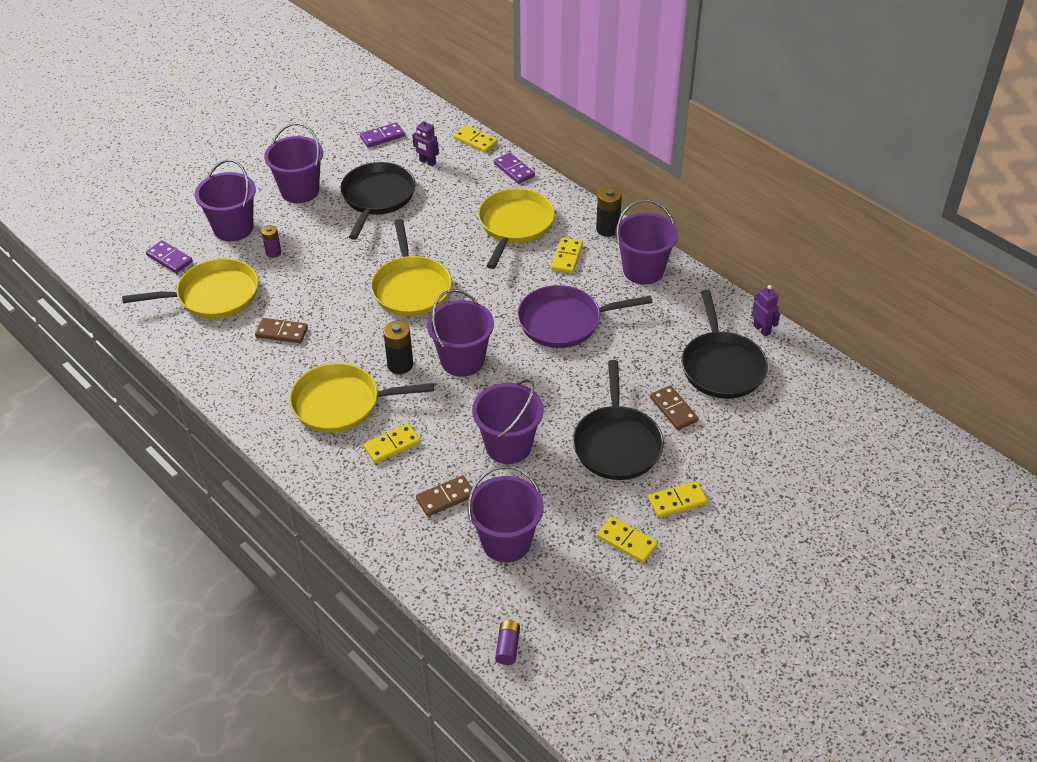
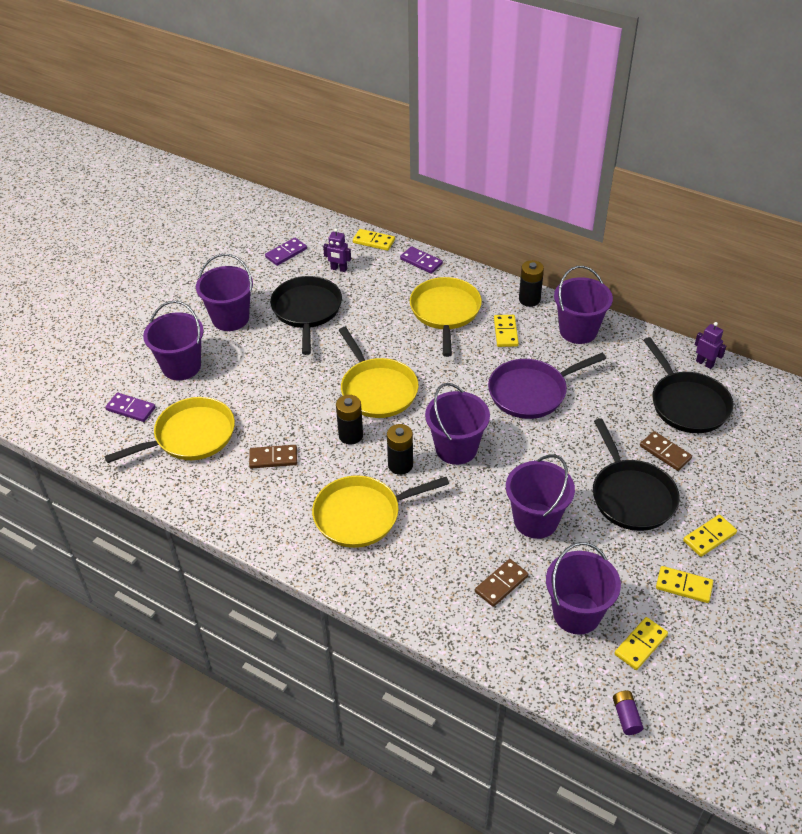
camera: 15 degrees left, 0 degrees up
purple battery [261,225,281,258] -> none
yellow domino [363,424,421,464] -> yellow domino moved to [614,617,668,670]
none -> black battery [336,395,363,445]

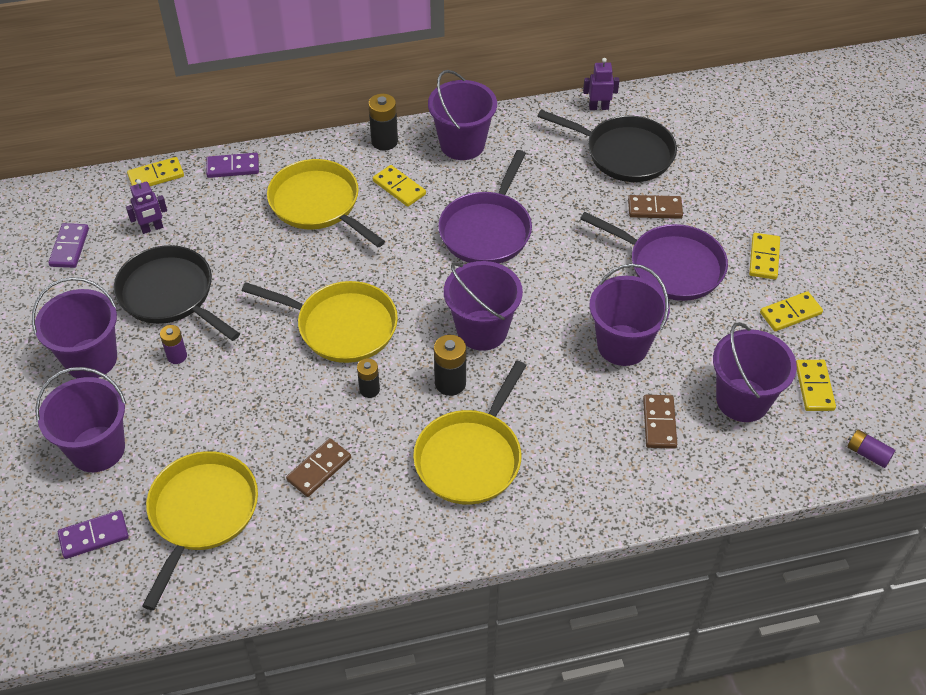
camera: 45 degrees left, 5 degrees up
black battery [336,395,363,445] -> black battery [357,358,380,398], size x0.65
black pan [593,418,680,531] -> purple pan [580,212,728,301]
none -> purple battery [160,325,187,364]

